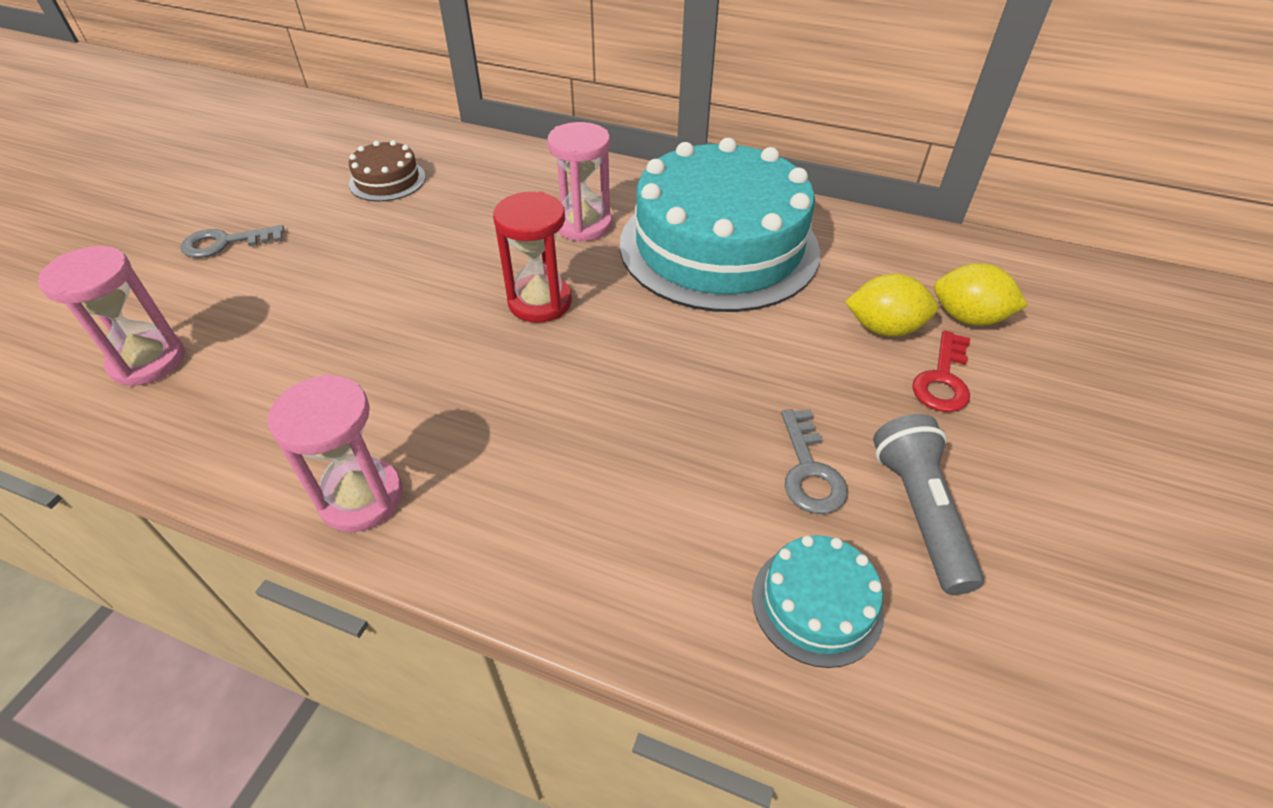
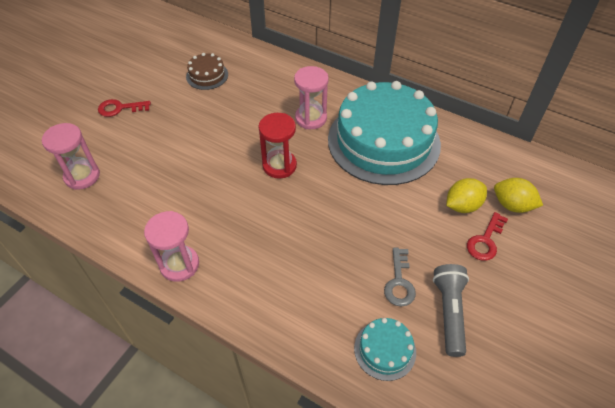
camera: 10 degrees right, 5 degrees up
grey key [180,225,284,258] -> red key [98,99,151,117]
yellow lemon [845,274,938,337] -> yellow lemon turned 45 degrees counterclockwise [446,178,487,213]

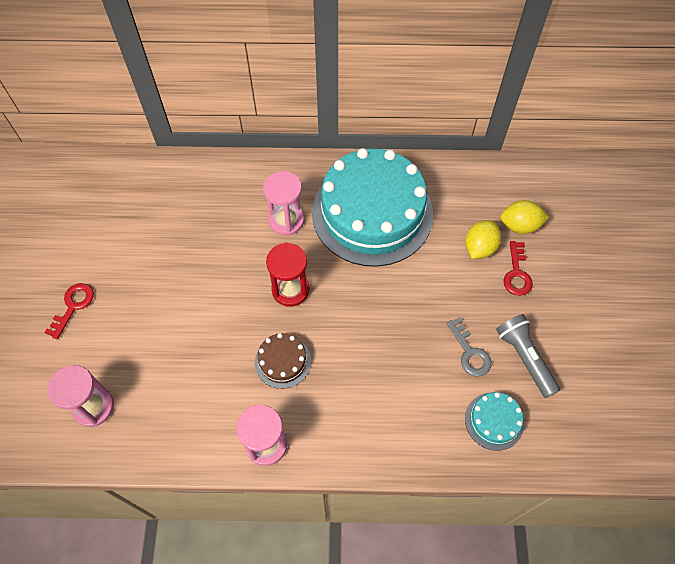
camera: 30 degrees left, 10 degrees up
red key [98,99,151,117] -> red key turned 150 degrees clockwise [44,283,94,339]
brown cake [186,53,228,90] -> brown cake moved to [255,333,311,389]

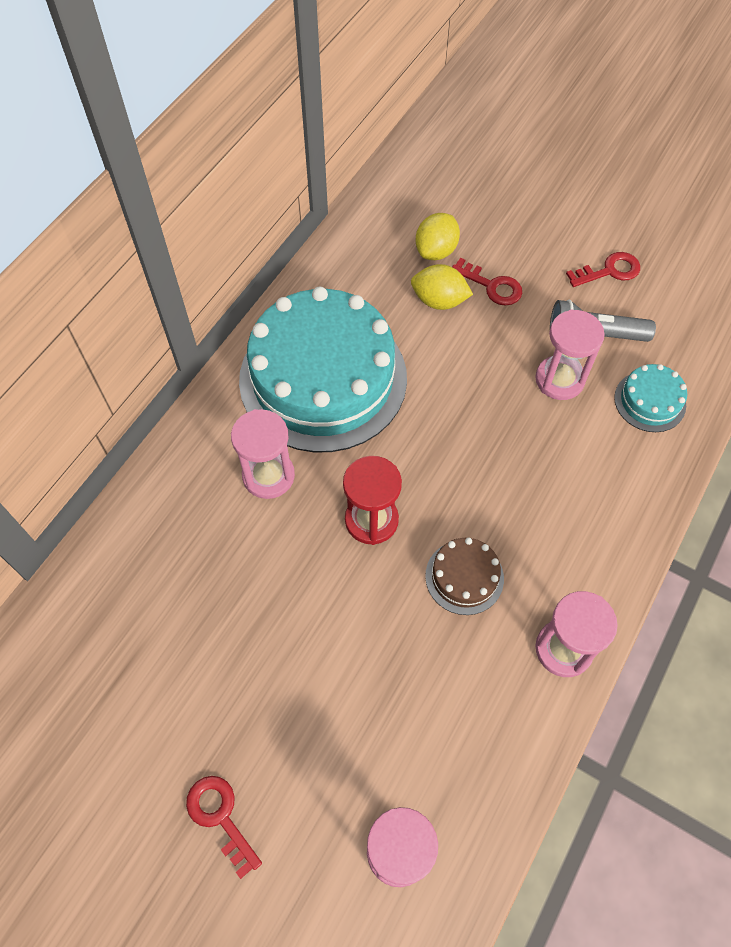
camera: 60 degrees left, 0 degrees up
grey key [446,317,492,376] -> pink hourglass [535,310,605,400]
yellow lemon [465,220,501,259] -> yellow lemon turned 45 degrees counterclockwise [411,264,473,310]
none -> red key [566,252,640,287]

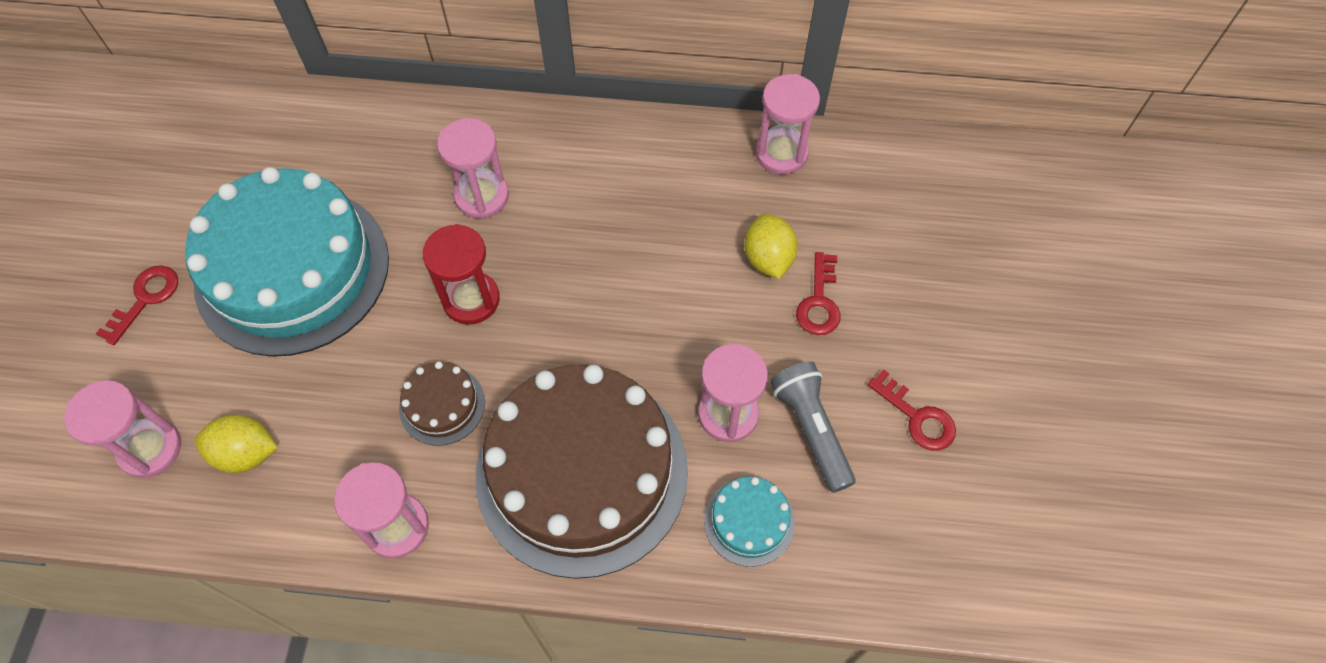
camera: 65 degrees right, 0 degrees up
turquoise cake [239,287,407,452] -> turquoise cake moved to [185,167,389,357]
yellow lemon [415,213,460,260] -> yellow lemon moved to [194,414,278,473]
none -> brown cake [476,364,688,579]
none -> pink hourglass [755,74,820,175]

